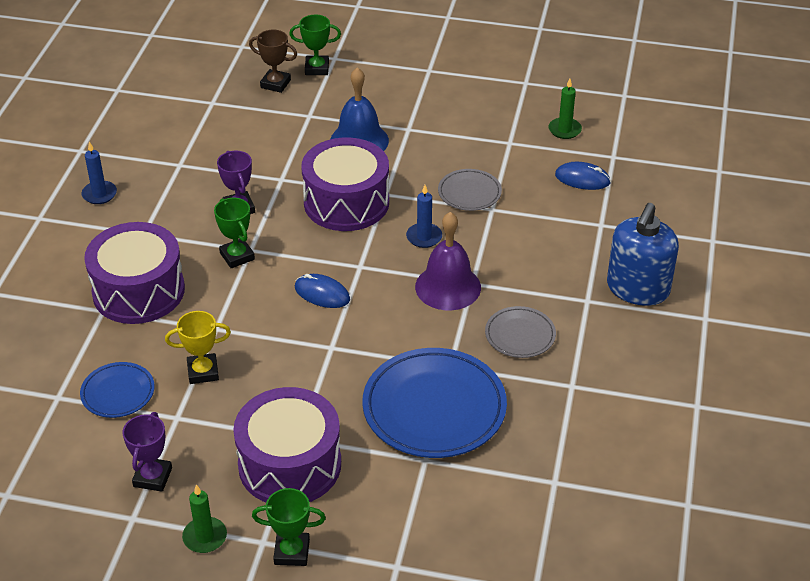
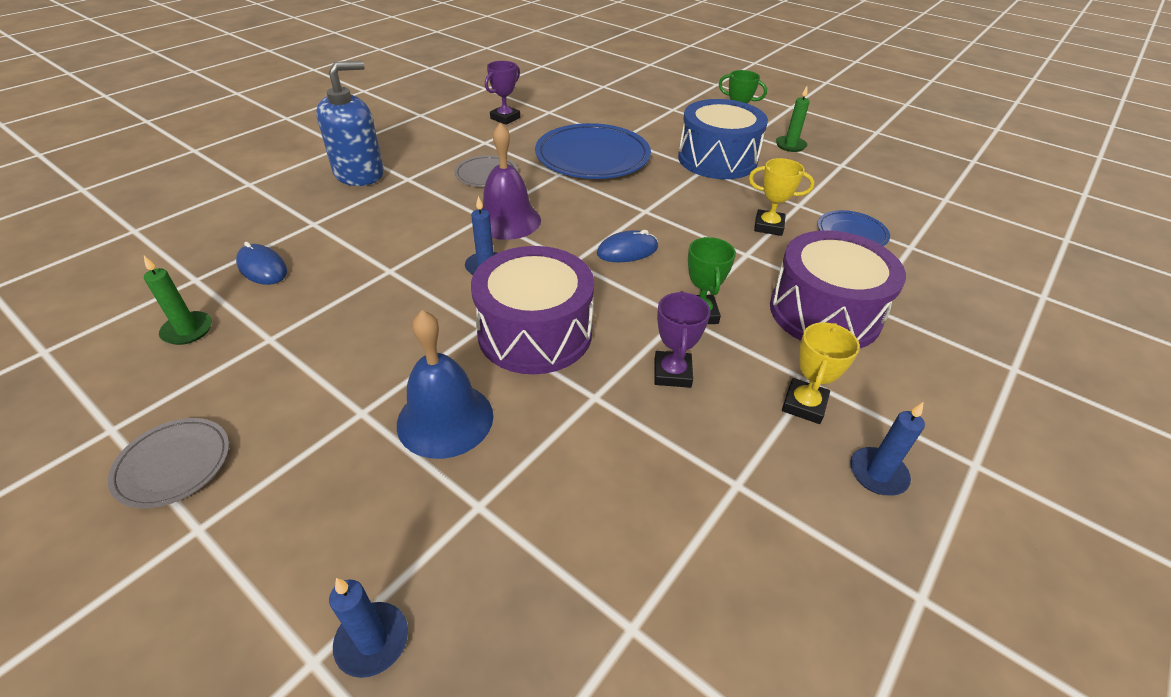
camera: 155 degrees left, 0 degrees up
purple trophy [123,412,172,492] -> purple trophy moved to [485,61,520,125]
purple drum [233,387,341,502] -> blue drum [678,99,768,179]
brown trophy [249,30,297,93] -> none
green trophy [289,14,341,75] -> blue candle [329,578,408,678]
blue mouse [295,274,350,308] -> blue mouse turned 75 degrees counterclockwise [597,230,658,262]
grey plate [438,169,502,211] -> grey plate moved to [108,418,229,509]
none -> yellow trophy [782,322,860,424]

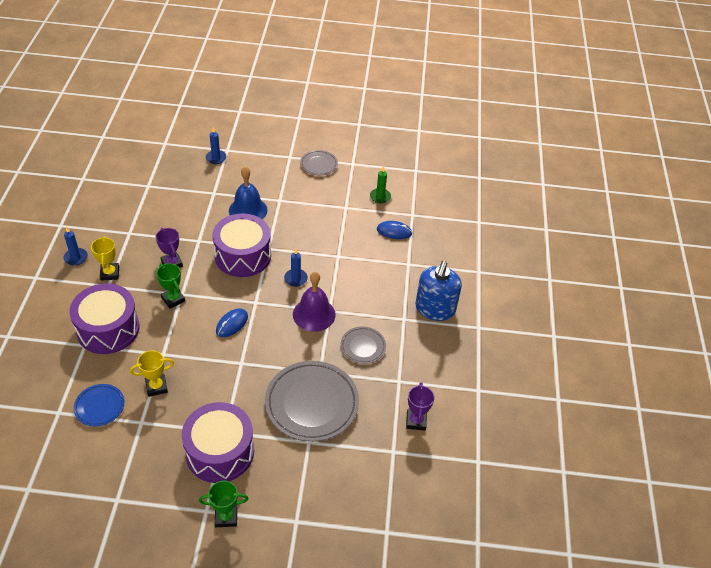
camera: 145 degrees right, 5 degrees up
blue plate [535,123,651,179] -> grey plate [265,361,359,442]
blue drum [678,99,768,179] -> purple drum [182,402,254,483]
green candle [776,86,810,152] -> none

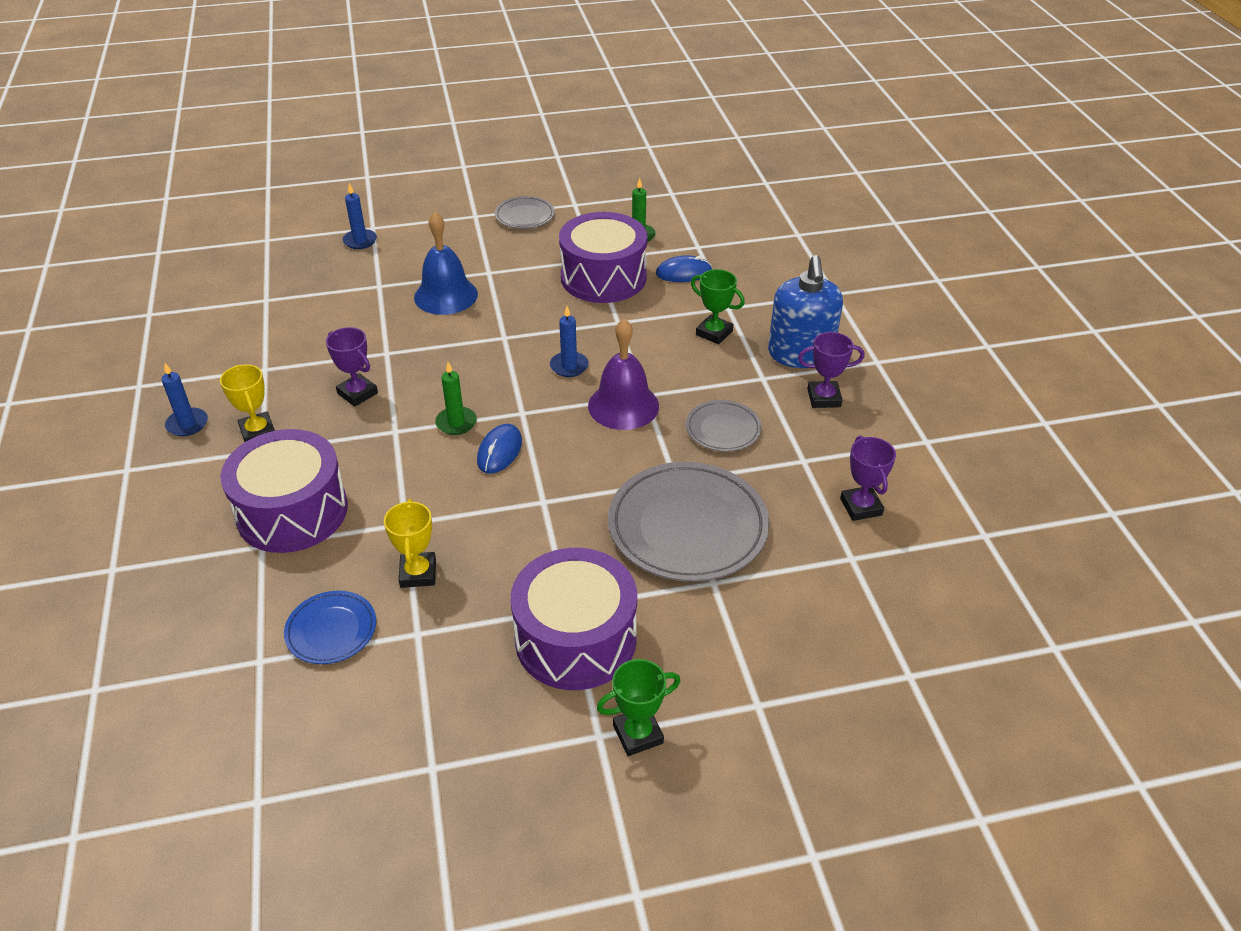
camera: 15 degrees left, 5 degrees down
yellow trophy [130,350,174,397] -> yellow trophy turned 60 degrees counterclockwise [384,499,436,588]
green trophy [156,263,185,309] -> green trophy moved to [691,269,745,344]
purple drum [212,214,271,277] -> purple drum moved to [559,212,648,303]
none -> green candle [435,362,477,435]
none -> purple trophy [798,332,864,408]

